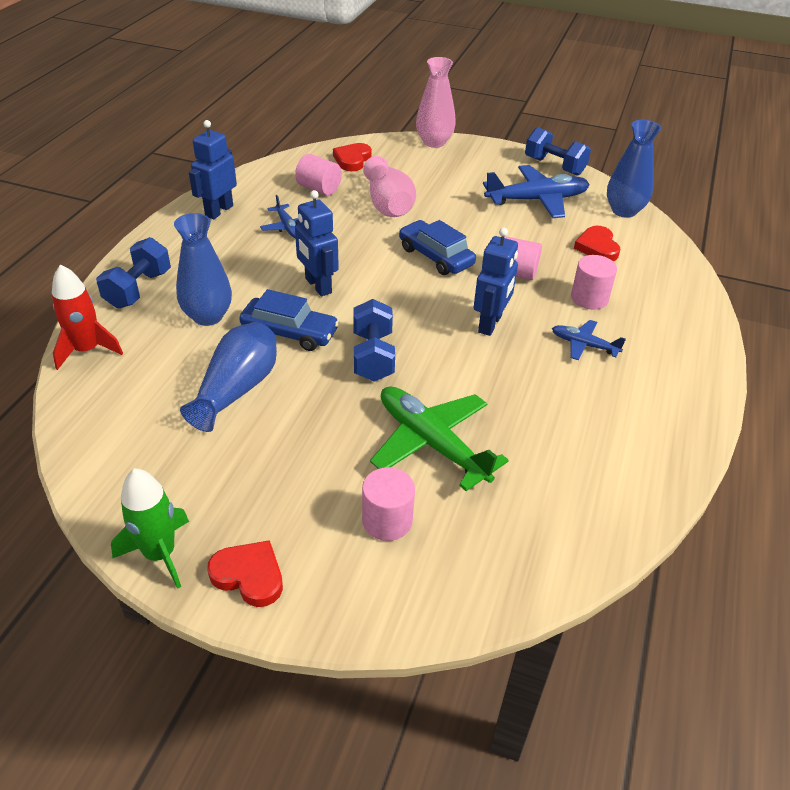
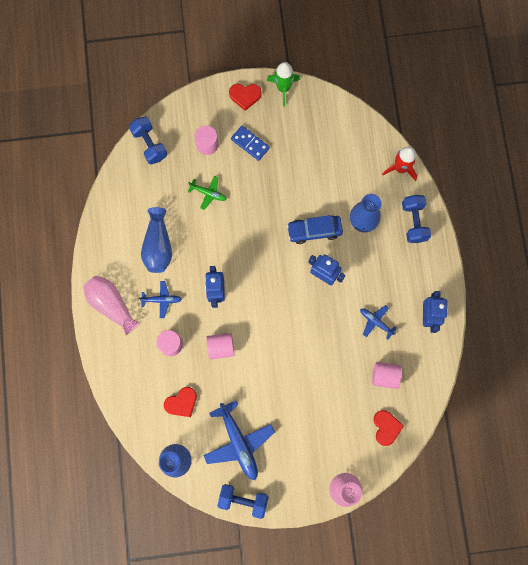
camera: 155 degrees right, 35 degrees up
blue vase [180,322,277,432] -> blue vase moved to [141,207,172,273]
blue dumbbell [353,299,395,382] -> blue dumbbell moved to [129,116,167,164]
pink vase [363,156,416,217] -> pink vase moved to [83,276,140,336]
green plane [370,386,509,491] -> green plane [188,176,227,210], size x0.53
blue car [399,220,476,275] -> none
blue plane [483,165,590,218] -> blue plane turned 75 degrees counterclockwise [203,401,275,480]
red heart [574,226,620,261] -> red heart turned 90 degrees clockwise [164,387,197,417]
none -> blue domino [231,126,270,161]

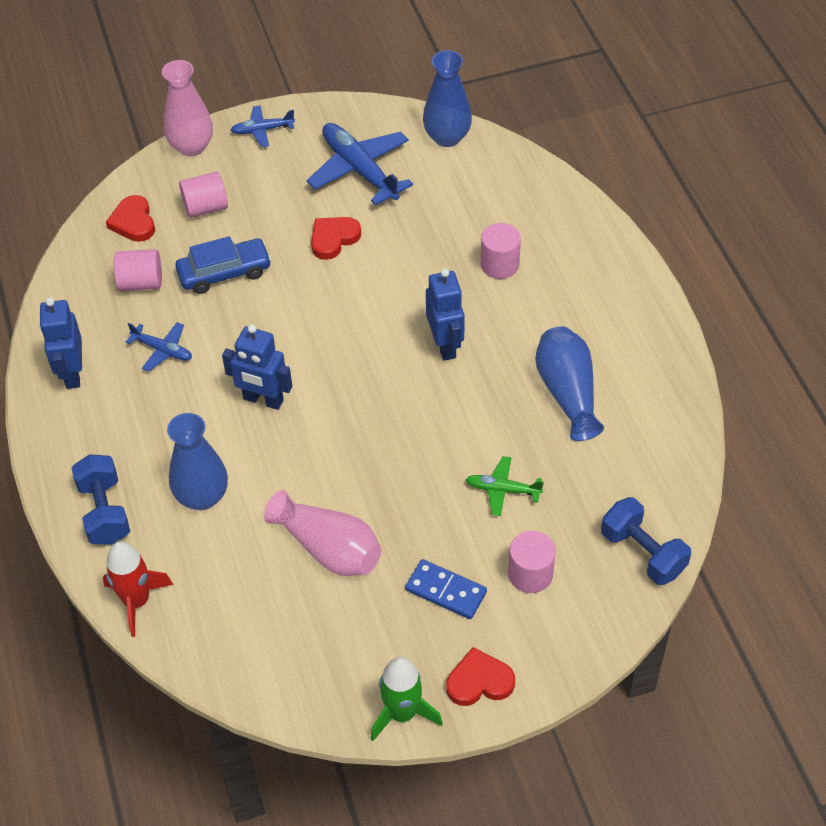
camera: 170 degrees right, 25 degrees down
pink vase [83,276,140,336] -> pink vase moved to [264,490,381,576]
blue plane [139,281,182,318] -> blue plane moved to [231,105,295,147]
red heart [164,387,197,417] -> red heart moved to [311,217,361,260]
pink cylinder [206,333,234,360] -> pink cylinder moved to [179,171,228,218]
blue dumbbell [217,484,269,519] -> none
blue car [287,215,343,244] -> blue car moved to [175,236,272,294]

